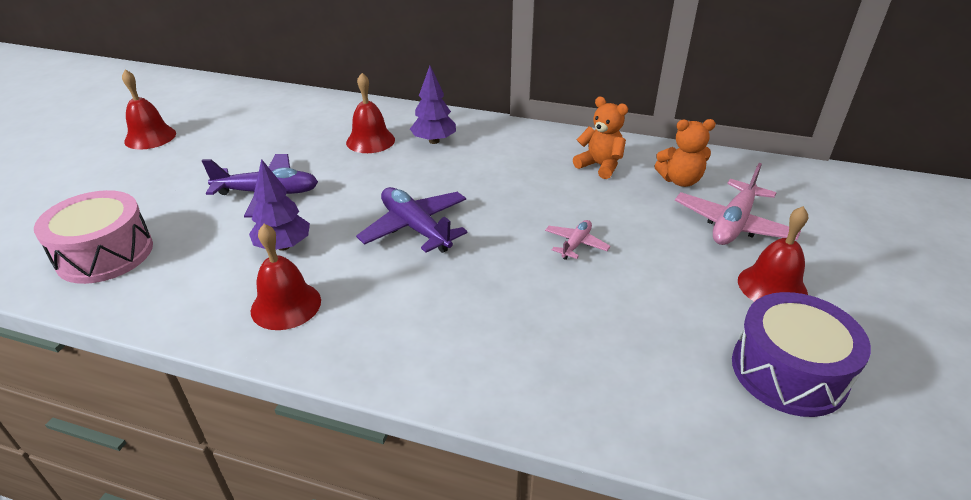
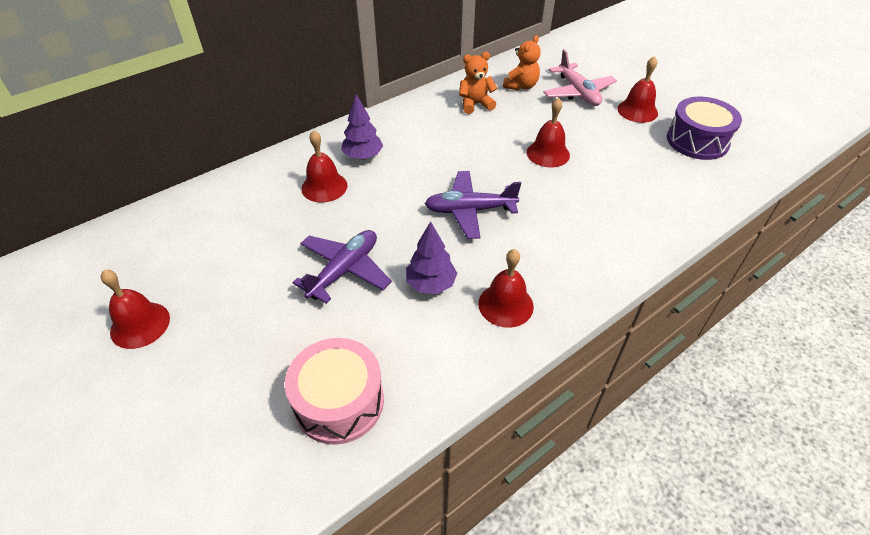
camera: 55 degrees left, 10 degrees up
pink plane [545,220,610,260] -> red bell [527,97,570,168]

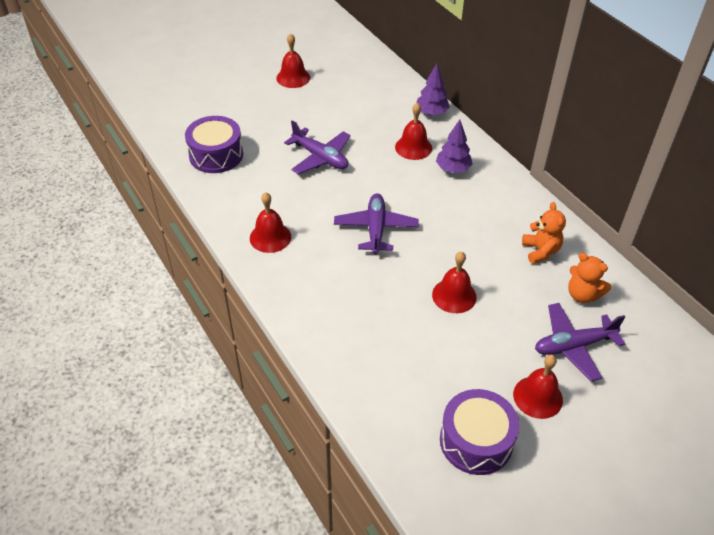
camera: 95 degrees right, 0 degrees up
pink drum [285,338,384,445] -> purple drum [185,116,243,173]
purple tree [406,221,457,294] -> purple tree moved to [416,64,450,116]
pink plane [543,49,617,106] -> purple plane [535,303,625,381]

